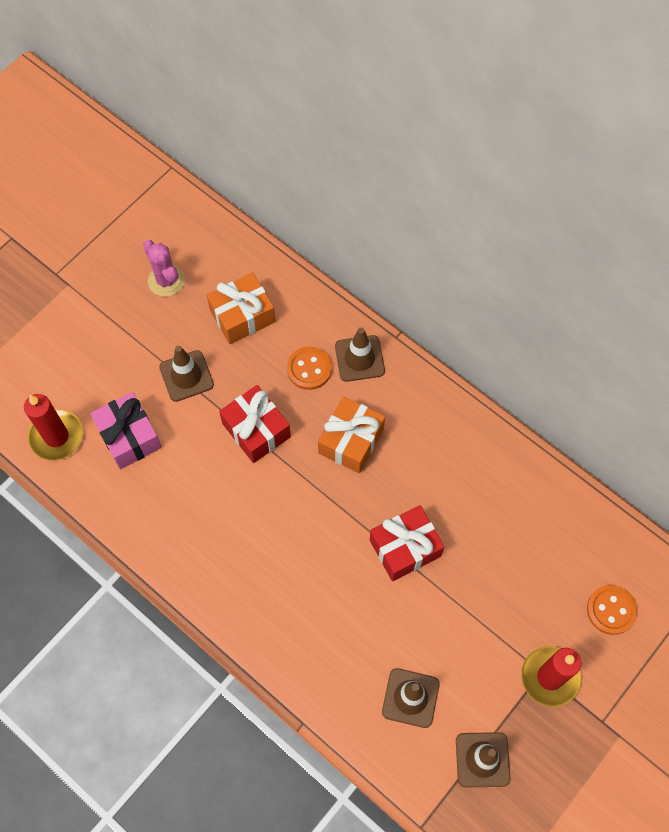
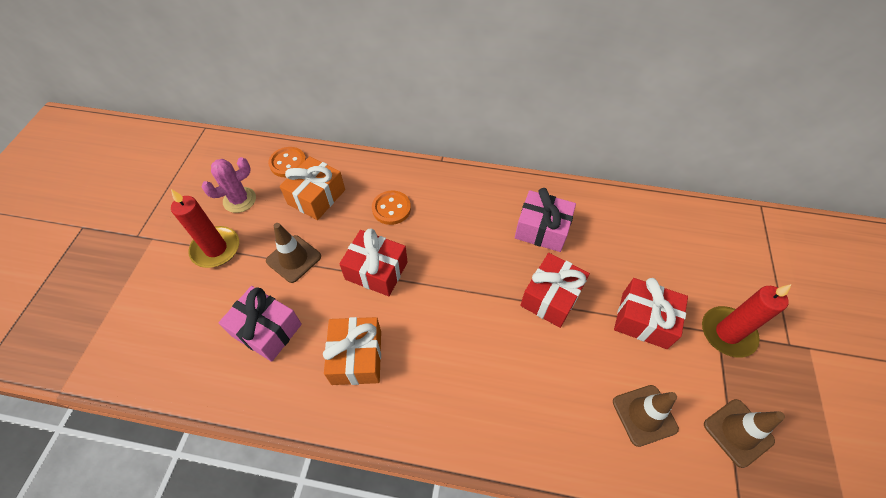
camera: 30 degrees left, 10 degrees down
red candle [24,394,83,461] -> red candle moved to [171,189,239,268]
pink cactus [143,240,185,297] -> pink cactus turned 60 degrees counterclockwise [202,157,256,213]
orange gift [318,396,385,473] -> orange gift moved to [323,317,381,385]
brown traffic cone [335,327,385,382] -> none
orange button [587,585,637,635] -> orange button moved to [268,147,306,177]
none -> pink gift [515,188,576,252]
none -> red gift [614,278,688,349]

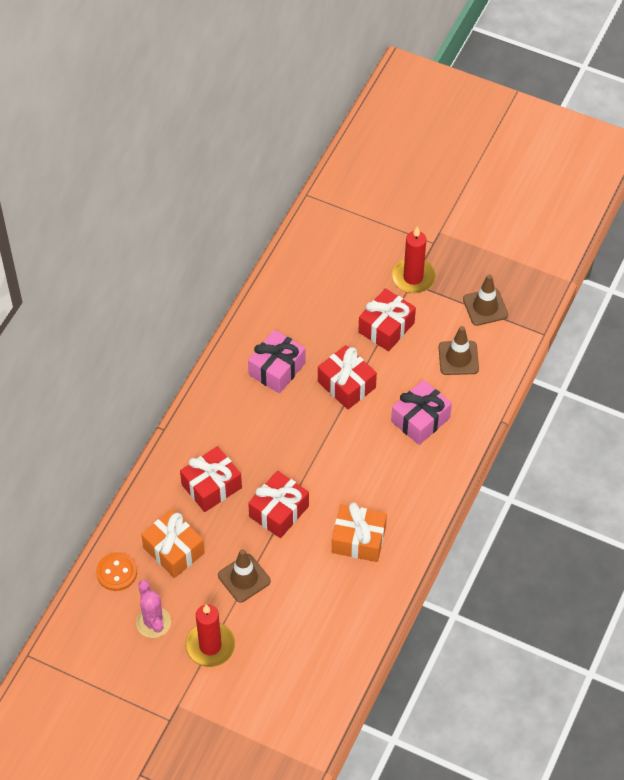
camera: 75 degrees left, 0 degrees up
pink gift [219,286,302,362] -> pink gift moved to [391,380,452,445]
orange button [372,191,411,225] -> red gift [180,446,242,512]

